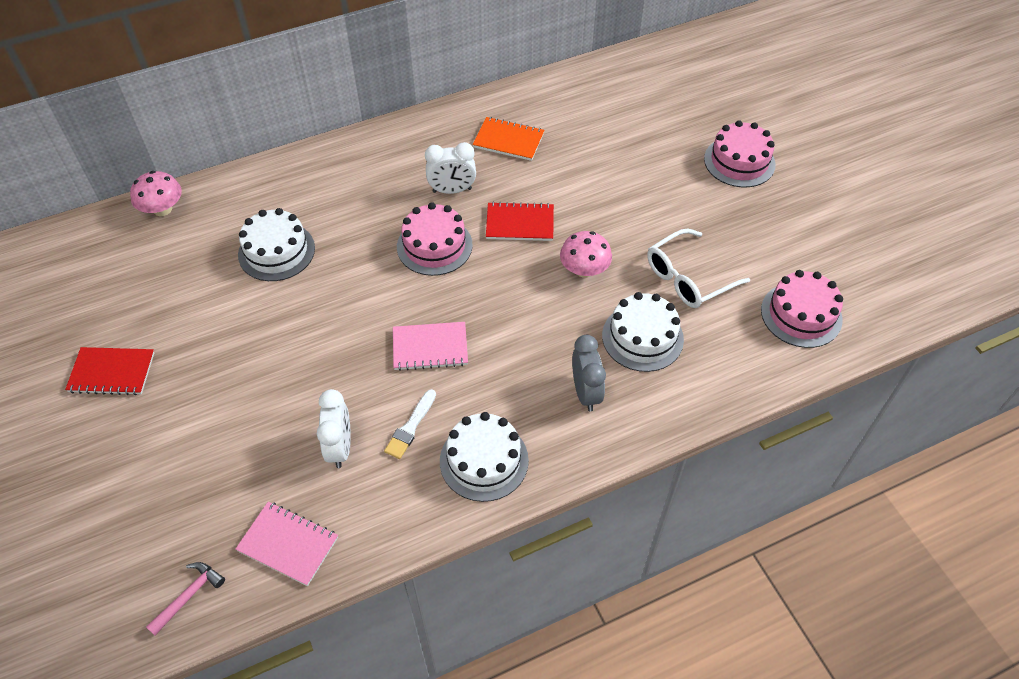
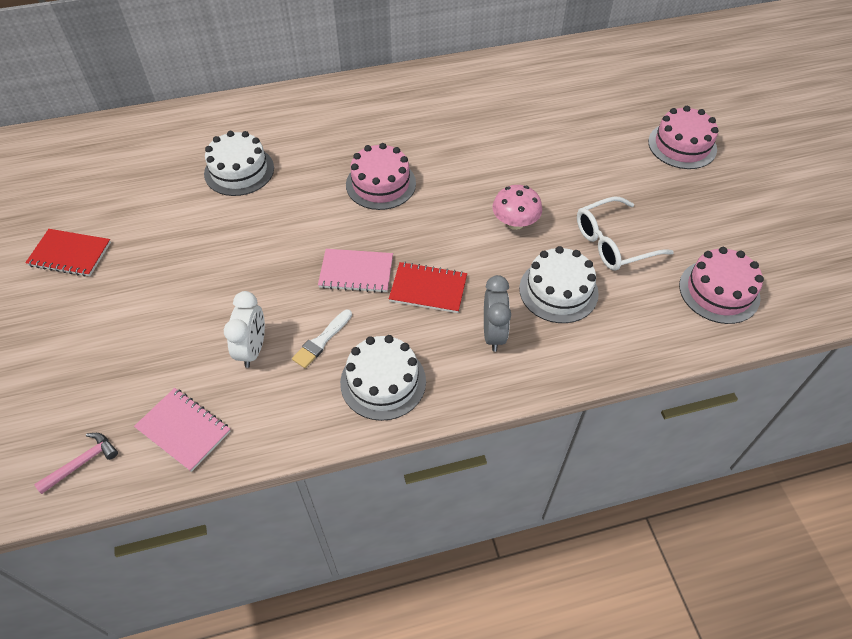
camera: 10 degrees right, 0 degrees up
pink mushroom [130,171,182,216] -> none
white clock [425,142,476,194] -> none
orange notebook [473,117,545,161] -> none
red notebook [486,202,554,241] -> red notebook moved to [389,262,467,313]

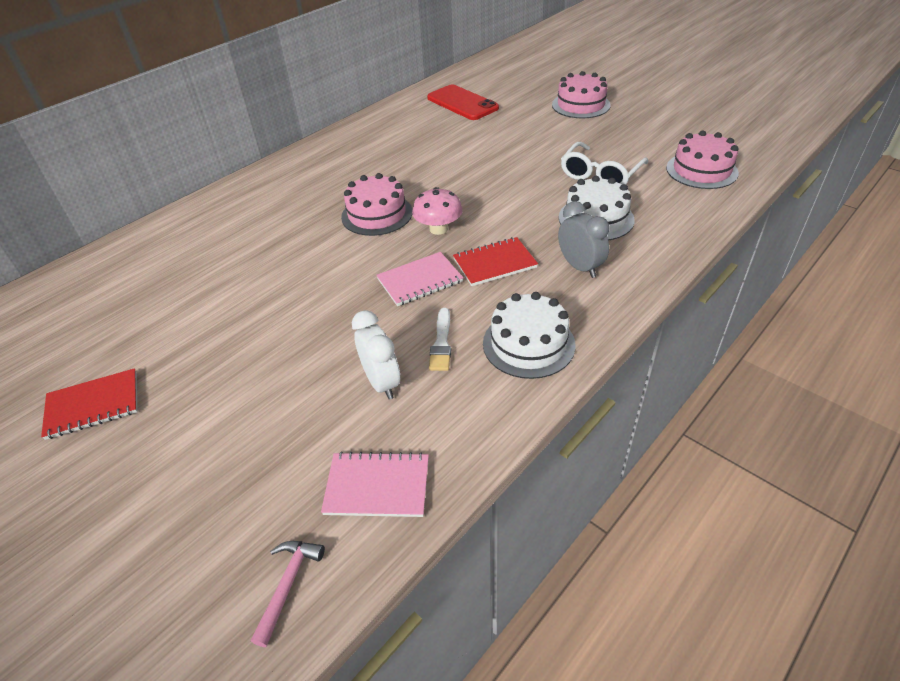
camera: 30 degrees left, 10 degrees down
white cake [204,131,274,196] -> none
pink mushroom [493,185,542,230] -> pink mushroom moved to [412,187,463,235]
none -> red phone [427,84,499,120]

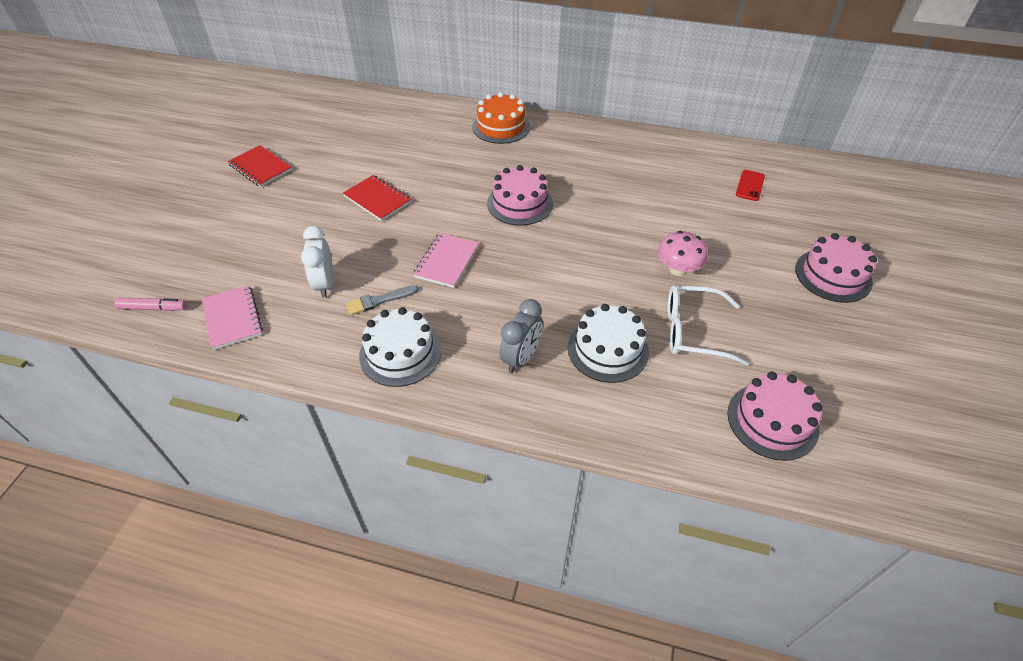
camera: 60 degrees right, 5 degrees up
pink hammer [251,541,325,647] -> pink marker [114,298,187,311]
white clock [352,310,400,400] -> white clock turned 135 degrees clockwise [301,226,333,298]
pink notebook [376,252,463,306] -> pink notebook turned 75 degrees clockwise [413,233,479,288]
pink mushroom [412,187,463,235] -> pink mushroom moved to [658,231,708,276]
red phone [427,84,499,120] -> red phone [736,170,765,201], size x0.53
white brush [429,308,451,371] -> grey brush [346,285,419,315]
red notebook [453,237,538,286] -> red notebook moved to [343,175,411,221]
none -> orange cake [472,92,530,144]

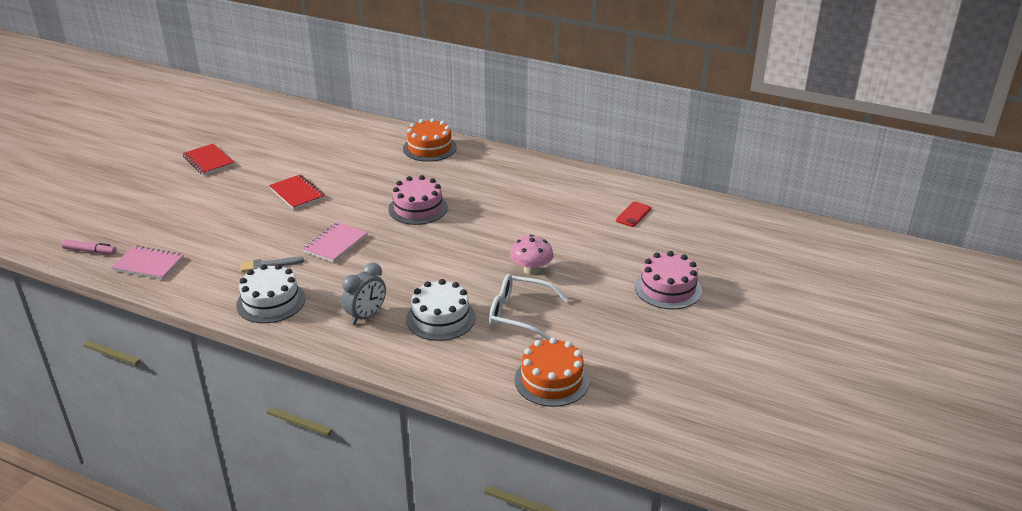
camera: 10 degrees right, 15 degrees down
pink notebook [202,285,263,350] -> pink notebook turned 60 degrees counterclockwise [111,246,184,280]
white clock [301,226,333,298] -> none
pink cake [727,372,822,461] -> orange cake [515,337,590,407]

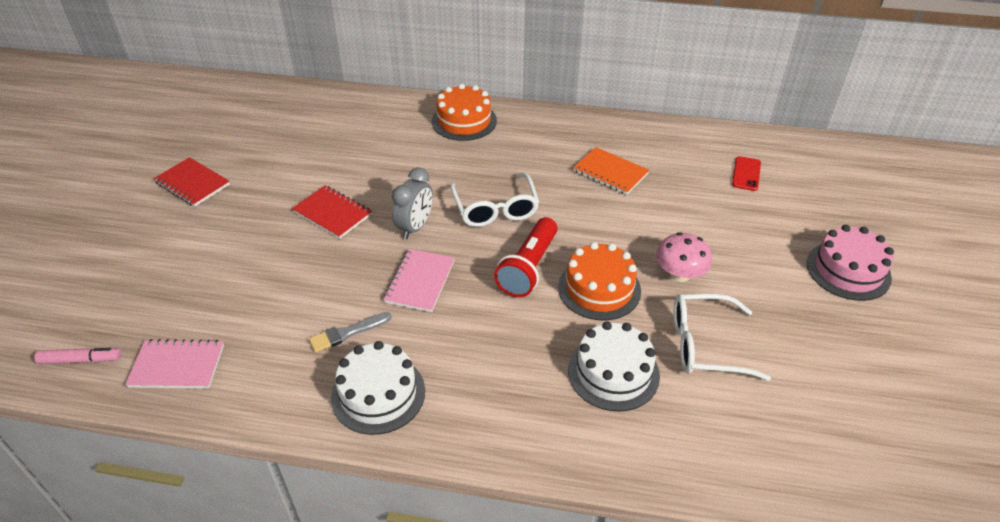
camera: 15 degrees left, 10 degrees up
grey clock [342,262,386,325] -> grey clock moved to [392,167,433,239]
pink cake [388,175,448,225] -> white glasses [450,173,539,227]
orange cake [515,337,590,407] -> orange cake moved to [558,242,641,320]
none -> red flashlight [494,217,557,297]
none -> orange notebook [573,147,649,195]

